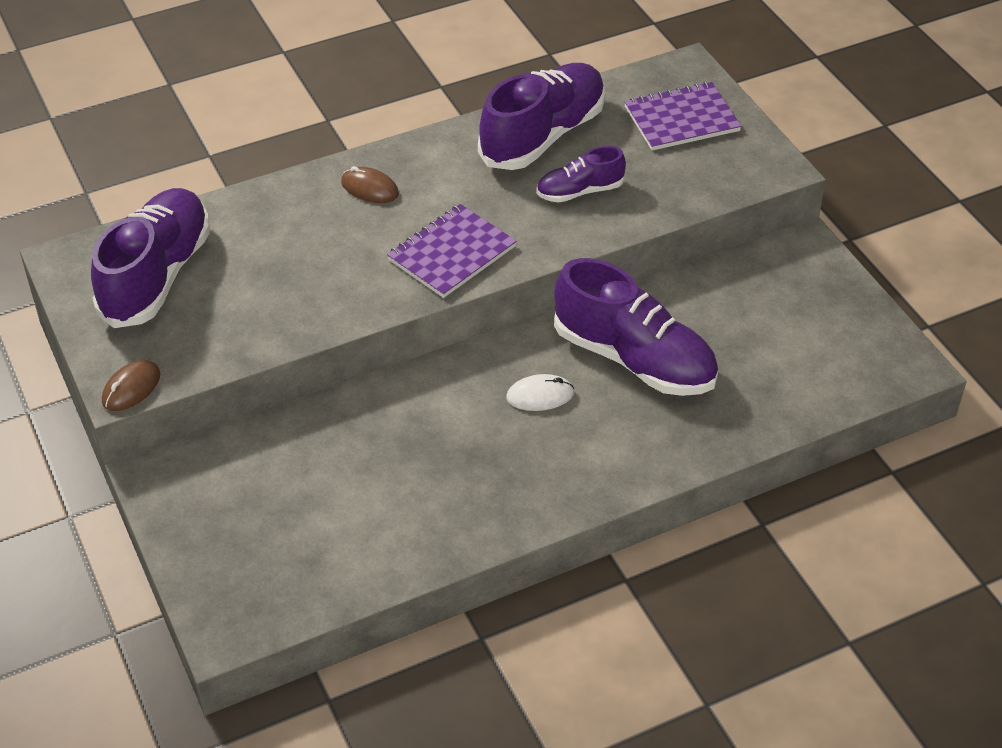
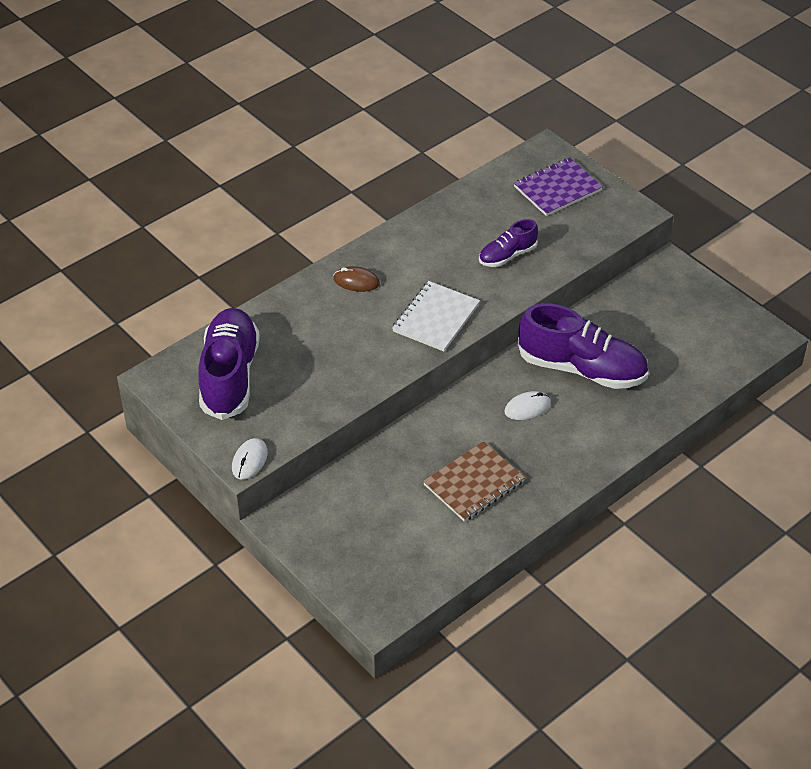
camera: 15 degrees left, 0 degrees up
brown mouse [102,360,160,411] -> white mouse [232,438,268,480]
purple notebook [387,204,517,298] -> white notebook [392,281,480,351]
purple shoe [478,63,605,170] -> none
none -> brown notebook [423,441,525,522]

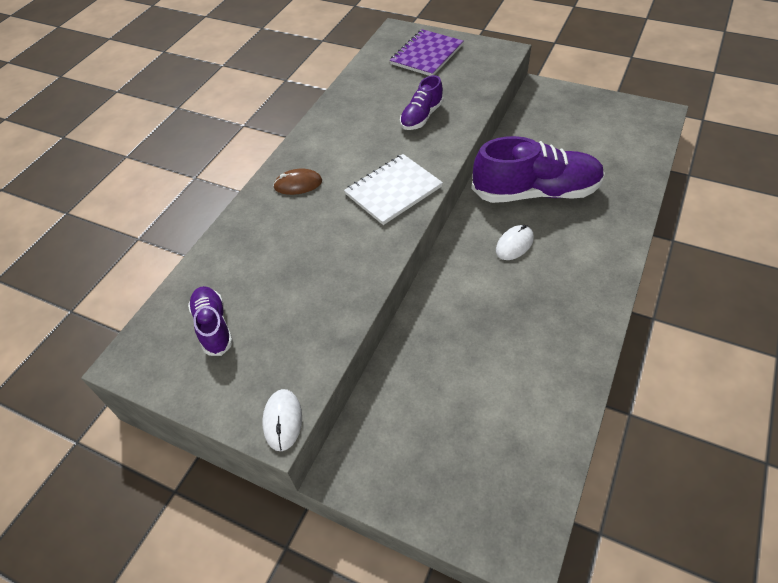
camera: 20 degrees left, 5 degrees up
purple shoe [198,308,260,420] -> purple shoe [188,286,233,356], size x0.52
white notebook [392,281,480,351] -> white notebook turned 45 degrees clockwise [344,154,443,225]
brown notebook [423,441,525,522] -> none

